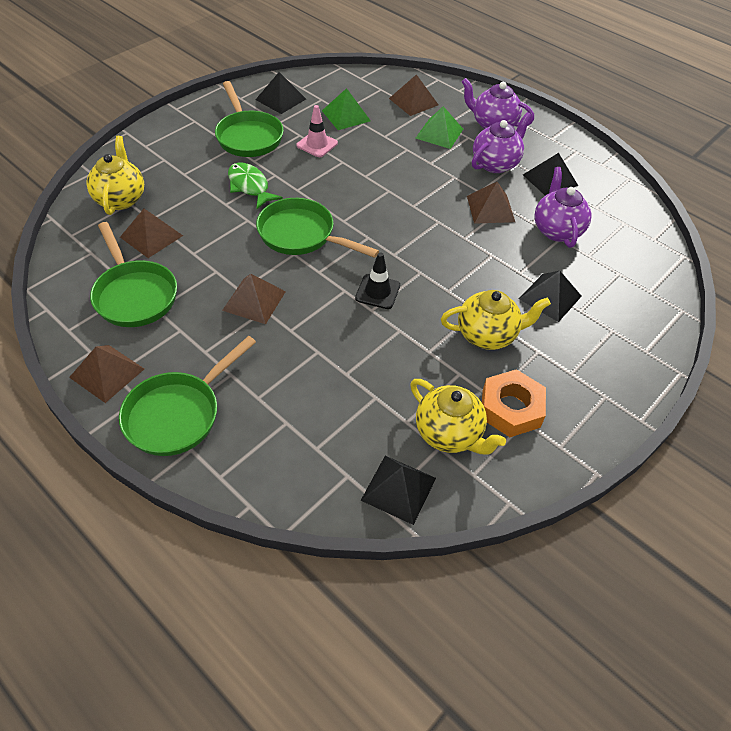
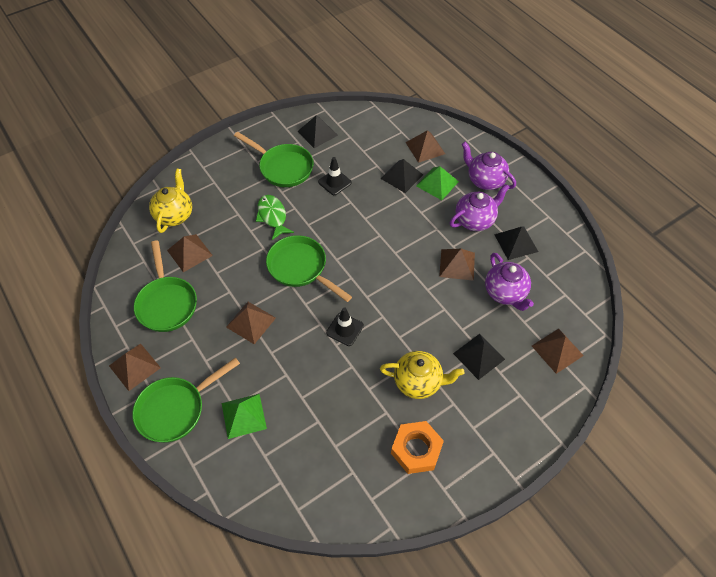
camera: 15 degrees right, 5 degrees up
green pan [215,81,284,157] -> green pan turned 45 degrees counterclockwise [234,132,314,187]
pink traffic cone [297,105,338,157] -> black traffic cone [318,157,352,195]
green pyramid [322,88,371,130] -> green pyramid moved to [222,394,267,439]
black pyramid [361,456,436,525] -> black pyramid moved to [380,159,423,193]
yellow teapot [410,379,506,455] -> none
purple teapot [534,167,591,248] -> purple teapot turned 150 degrees clockwise [485,253,534,311]
none -> brown pyramid [532,329,584,374]

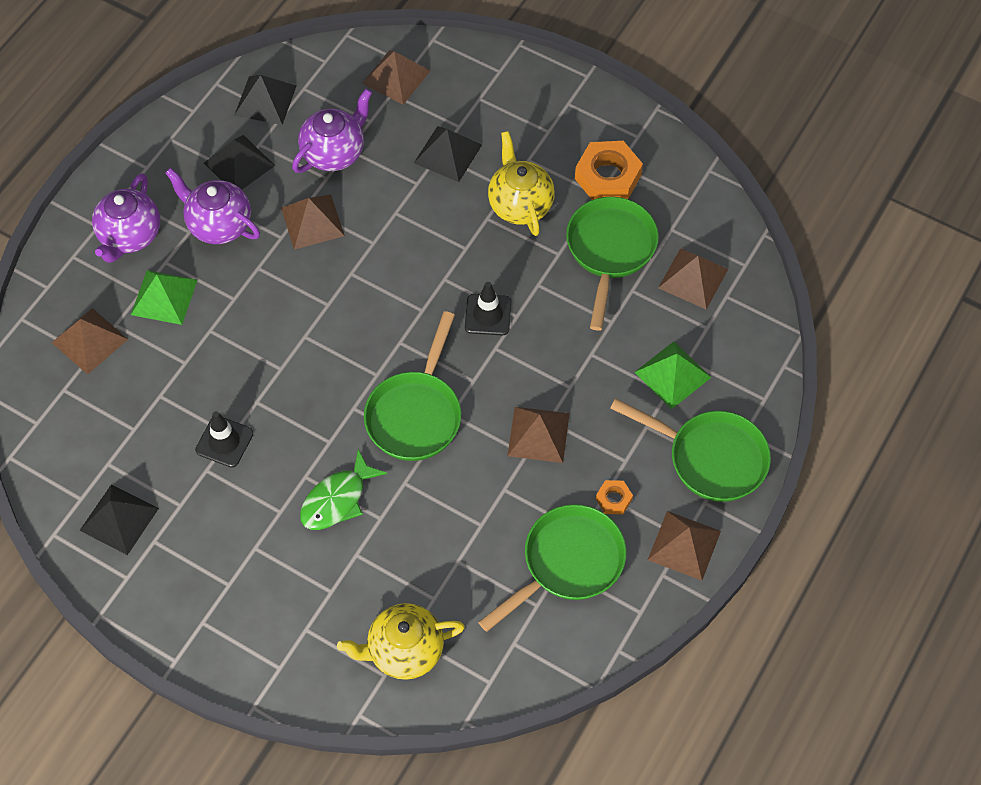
camera: 115 degrees left, 5 degrees up
brown pyramid [167,234,213,272] -> brown pyramid moved to [658,248,728,310]
green pan [234,132,314,187] -> green pan moved to [566,197,659,331]
black pyramid [380,159,423,193] -> black pyramid moved to [234,75,296,125]
none -> orange nut [596,480,633,514]

